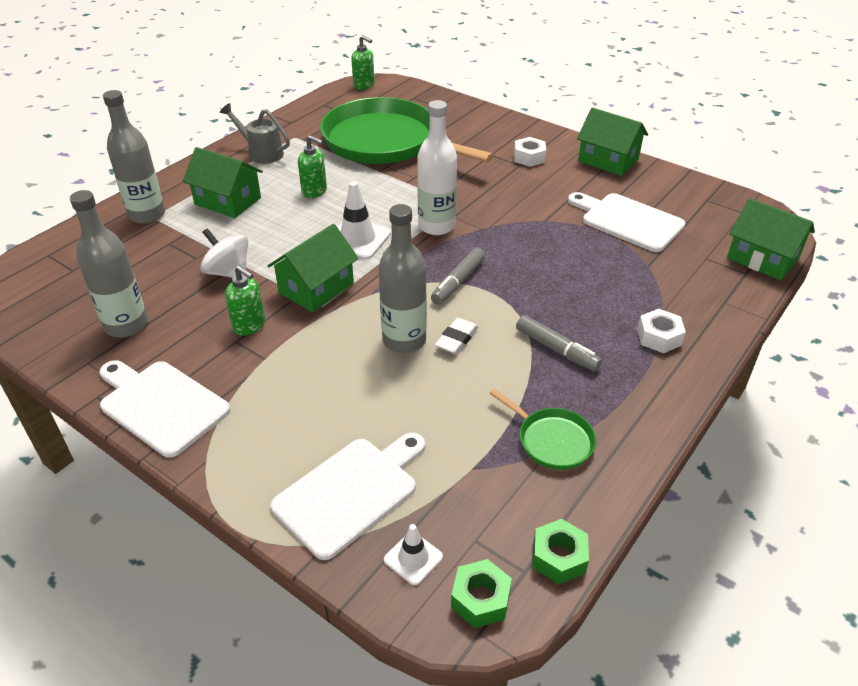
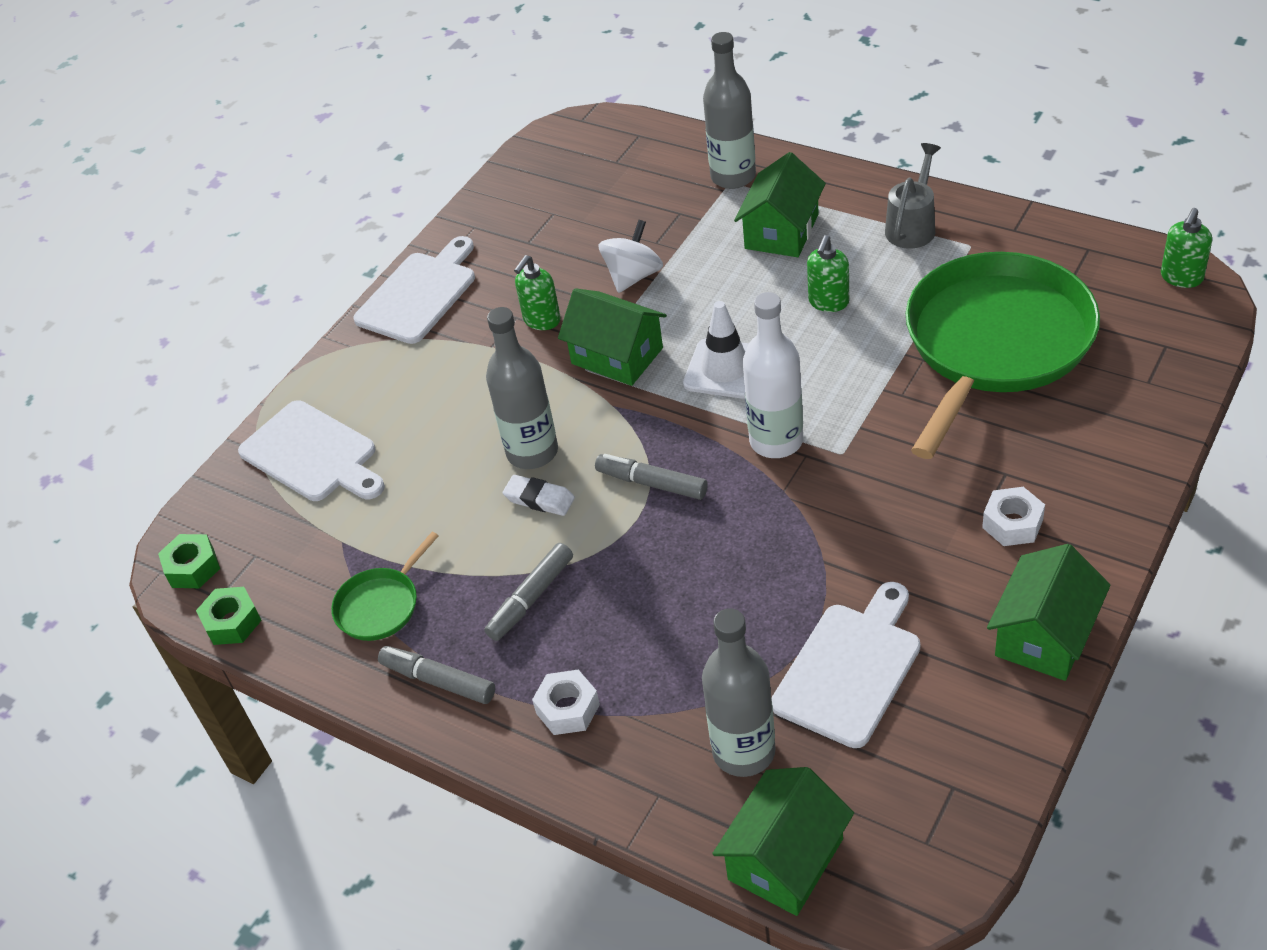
camera: 90 degrees right, 5 degrees up
grey bottle [70,190,148,338] -> grey bottle moved to [702,608,776,777]
white traffic cone [384,524,443,585] -> none
none -> grey marker [378,646,495,704]

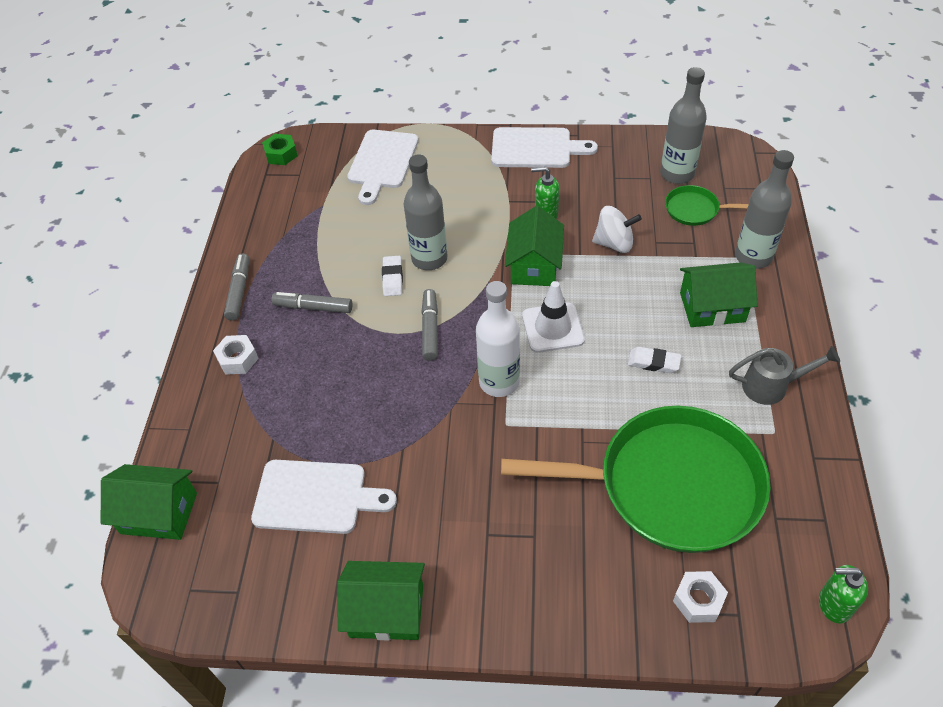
camera: 60 degrees right, 5 degrees up
green nut [196,587,262,645] -> none
green pan [331,532,438,641] -> green pan moved to [665,185,749,226]
grey bottle [702,608,776,777] -> grey bottle moved to [660,67,707,184]
green soap dispenser [807,235,849,312] -> white eraser [628,347,681,373]
white nut [982,487,1045,546] -> white nut moved to [673,571,728,623]

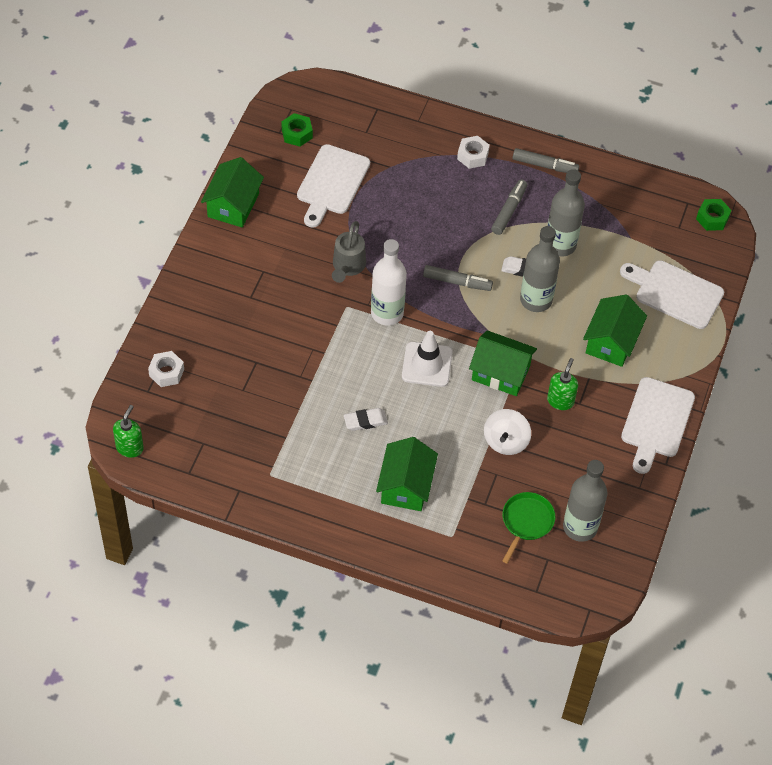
camera: 100 degrees right, 5 degrees up
green house [101,464,197,540] -> green house moved to [583,294,647,367]
green pan [501,406,771,553] -> none
white eraser [628,347,681,373] -> white eraser turned 45 degrees clockwise [344,408,388,431]
grey watering can [729,346,840,405] -> grey watering can moved to [332,221,366,283]
grey bottle [735,150,794,269] -> grey bottle moved to [547,169,585,256]
none -> green nut [281,113,313,147]

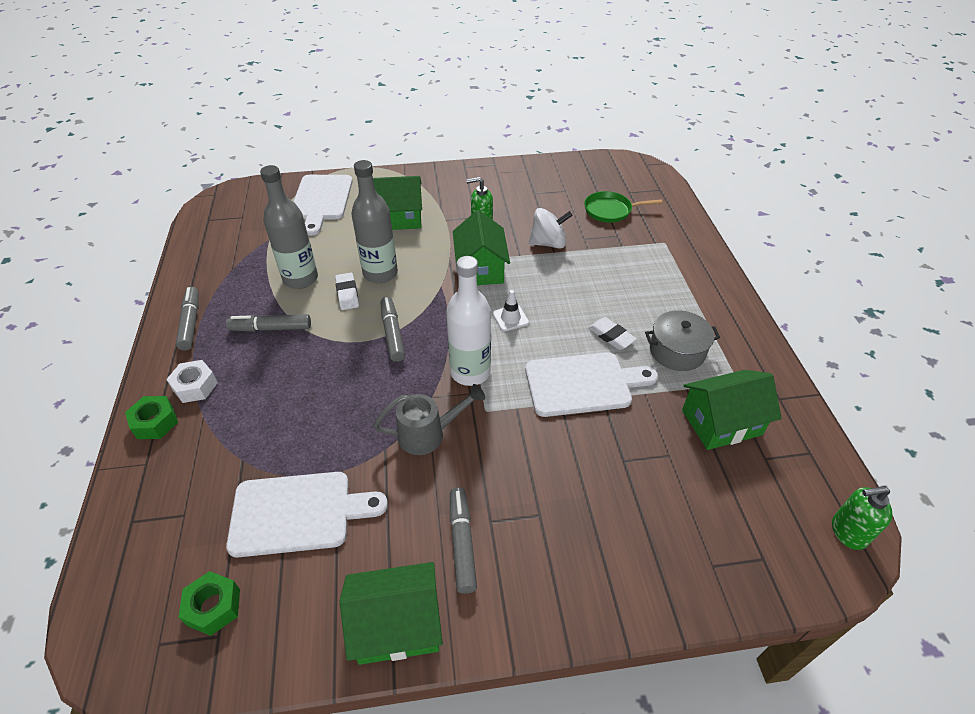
camera: 115 degrees left, 10 degrees down
white nut [148,351,184,387] -> none
green house [376,437,438,511] -> green house moved to [682,370,782,450]
white traffic cone [402,331,453,387] -> white traffic cone [493,290,529,331], size x0.57
grey bottle [563,460,608,542] -> none
white cutting board [621,377,695,474] -> white cutting board moved to [525,352,658,417]
green nut [696,199,731,231] -> green nut moved to [125,396,178,439]
none -> grey marker [450,487,477,594]
none -> grey pot [645,310,720,371]

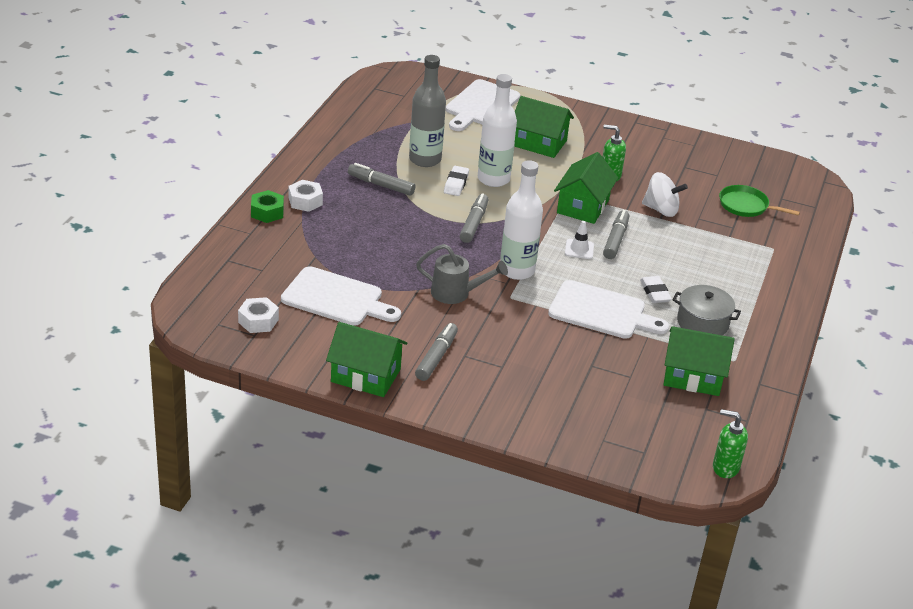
camera: 25 degrees right, 10 degrees down
grey marker [176,287,199,350] -> grey marker moved to [603,210,629,259]
green nut [178,571,240,636] -> white nut [238,297,279,333]
grey bottle [352,160,398,283] -> white bottle [478,74,517,187]

